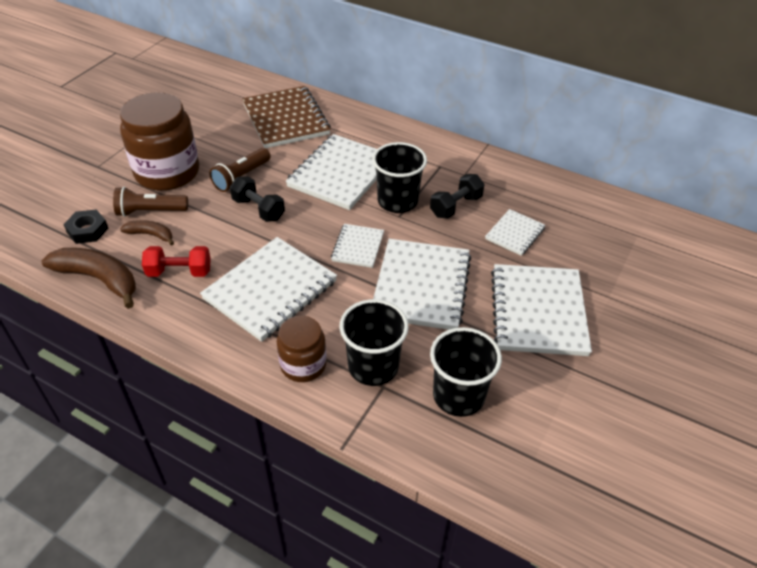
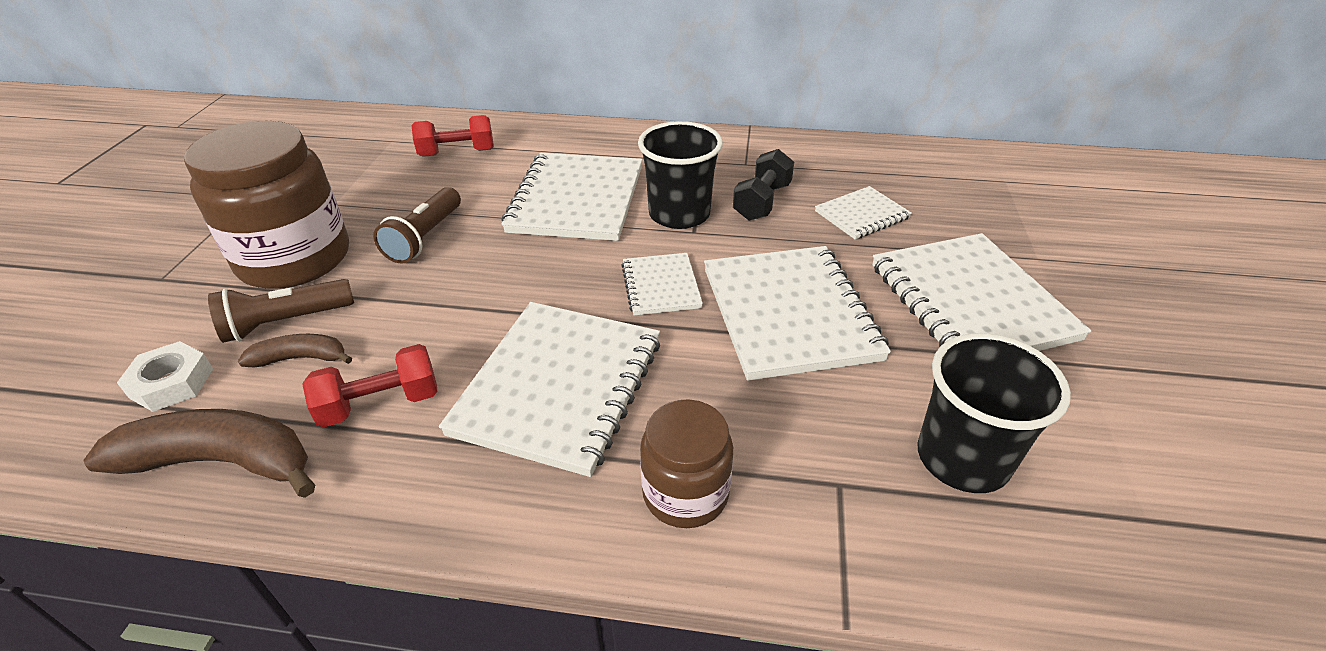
camera: 20 degrees left, 5 degrees down
black nut [63,210,109,244] -> white nut [117,341,213,412]
black dumbbell [230,176,285,222] -> none
brown notebook [242,86,331,148] -> red dumbbell [412,115,494,157]
black cup [340,299,409,386] -> none
white notebook [485,209,545,256] -> white notebook turned 45 degrees clockwise [815,186,912,239]

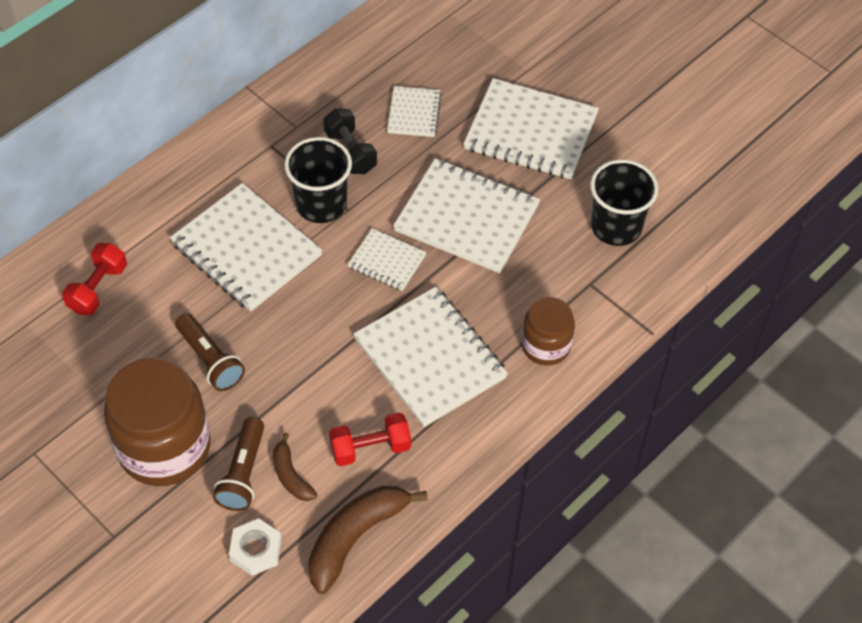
camera: 55 degrees left, 15 degrees up
brown banana [238,334,352,367] -> brown banana turned 60 degrees counterclockwise [273,433,318,501]
red dumbbell [302,344,437,428] -> red dumbbell turned 60 degrees clockwise [329,412,411,466]

